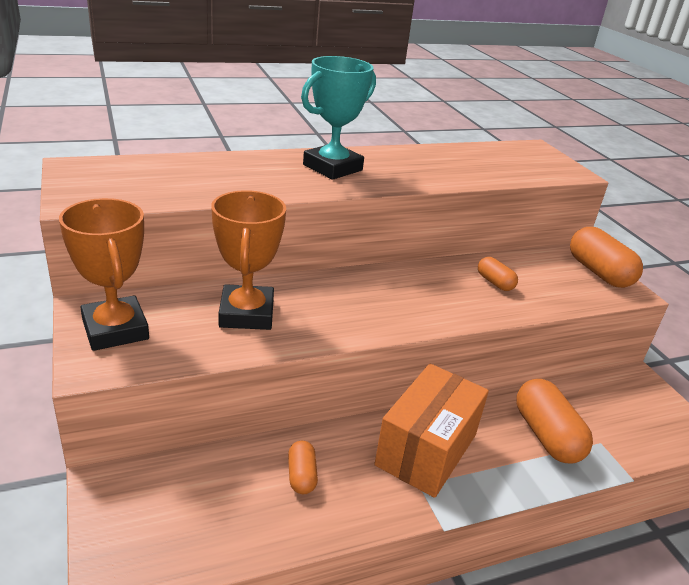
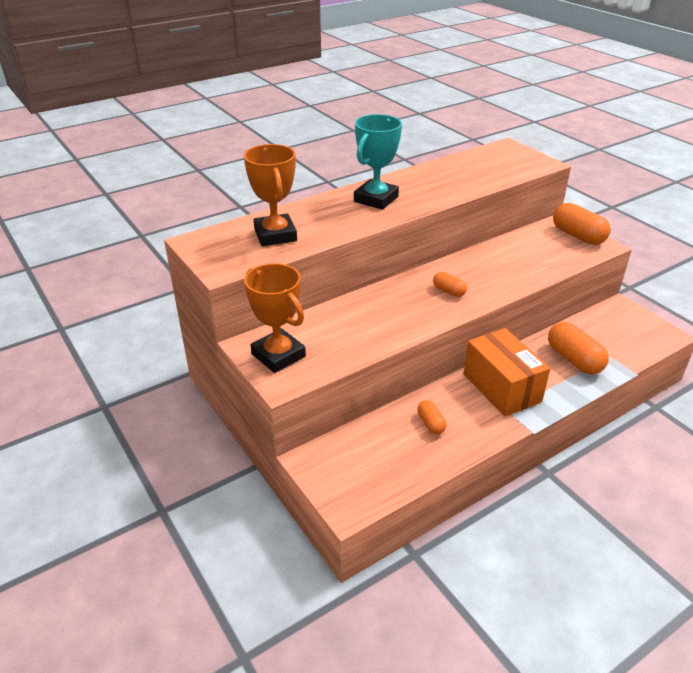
camera: 10 degrees left, 5 degrees up
orange trophy [211,190,286,330] -> orange trophy moved to [244,144,297,246]
orange box [374,364,489,498] -> orange box turned 45 degrees counterclockwise [464,328,550,417]
orange capsule [478,257,518,291] -> orange capsule moved to [433,272,467,297]

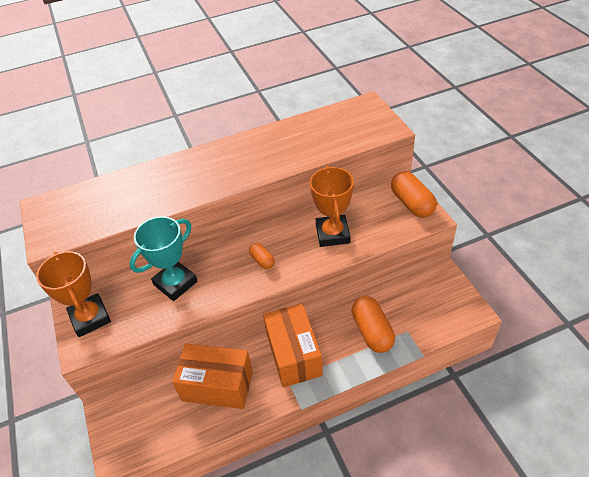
camera: 15 degrees right, 10 degrees up
orange trophy [244,144,297,246] -> orange trophy moved to [310,166,354,247]
turquoise trophy [354,114,402,210] -> turquoise trophy moved to [130,216,198,301]
orange capsule [417,400,446,434] -> orange box [172,344,253,409]

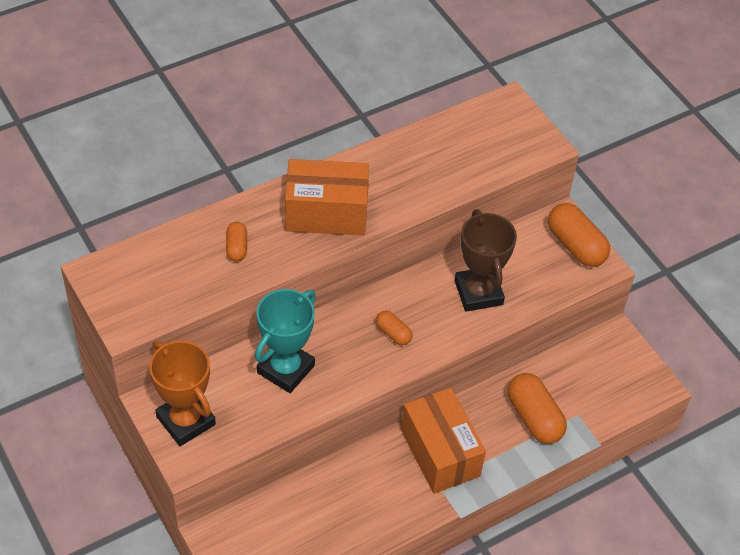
camera: 15 degrees left, 5 degrees up
orange box [172,344,253,409] -> orange box moved to [285,159,369,236]
orange trophy [310,166,354,247] -> brown trophy [454,209,517,312]
none -> orange capsule [226,222,247,262]

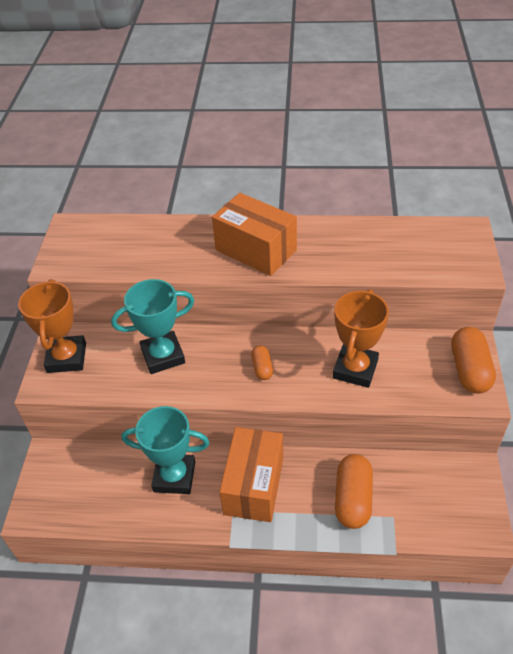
camera: 40 degrees right, 5 degrees down
orange capsule [226,222,247,262] -> none
brown trophy [454,209,517,312] -> orange trophy [333,289,389,388]
none -> turquoise trophy [122,406,210,494]

